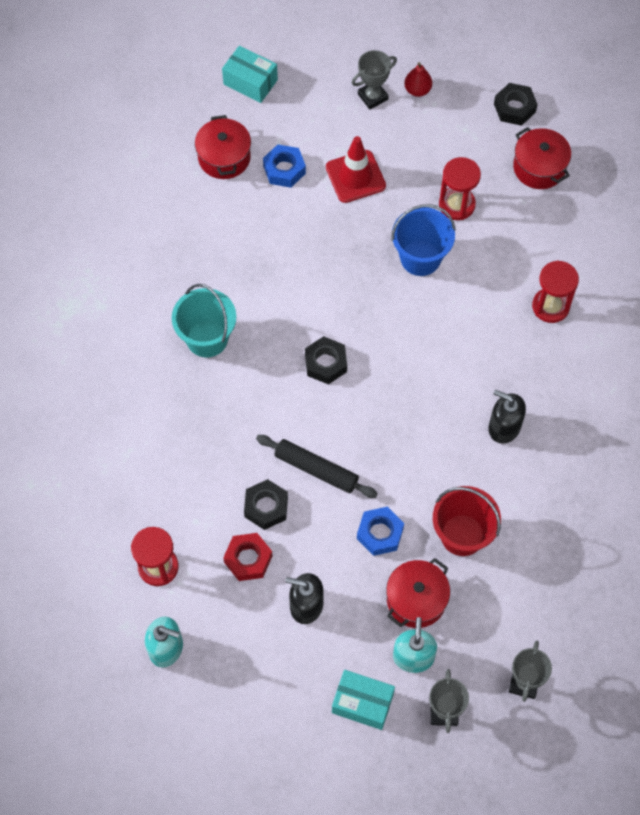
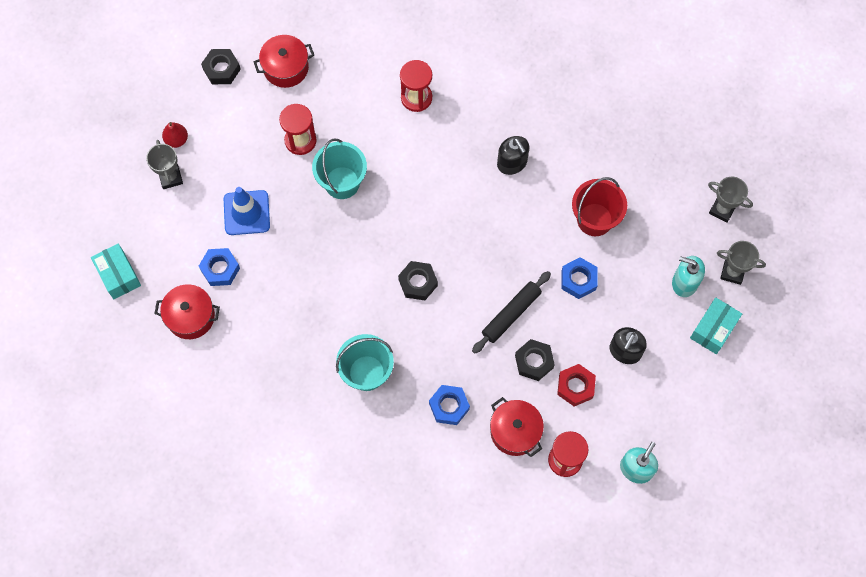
camera: 75 degrees left, 5 degrees up
turquoise box [222,46,278,103] -> turquoise box turned 75 degrees counterclockwise [91,243,141,299]
red traffic cone [326,136,386,203] -> blue traffic cone [224,187,270,235]
red pot [386,558,450,628] -> red pot moved to [490,397,544,457]
blue bucket [391,204,455,276] -> turquoise bucket [312,138,367,199]
black soap dispenser [489,390,526,444] -> black soap dispenser turned 75 degrees counterclockwise [497,136,529,175]
none -> blue nut [429,385,470,425]

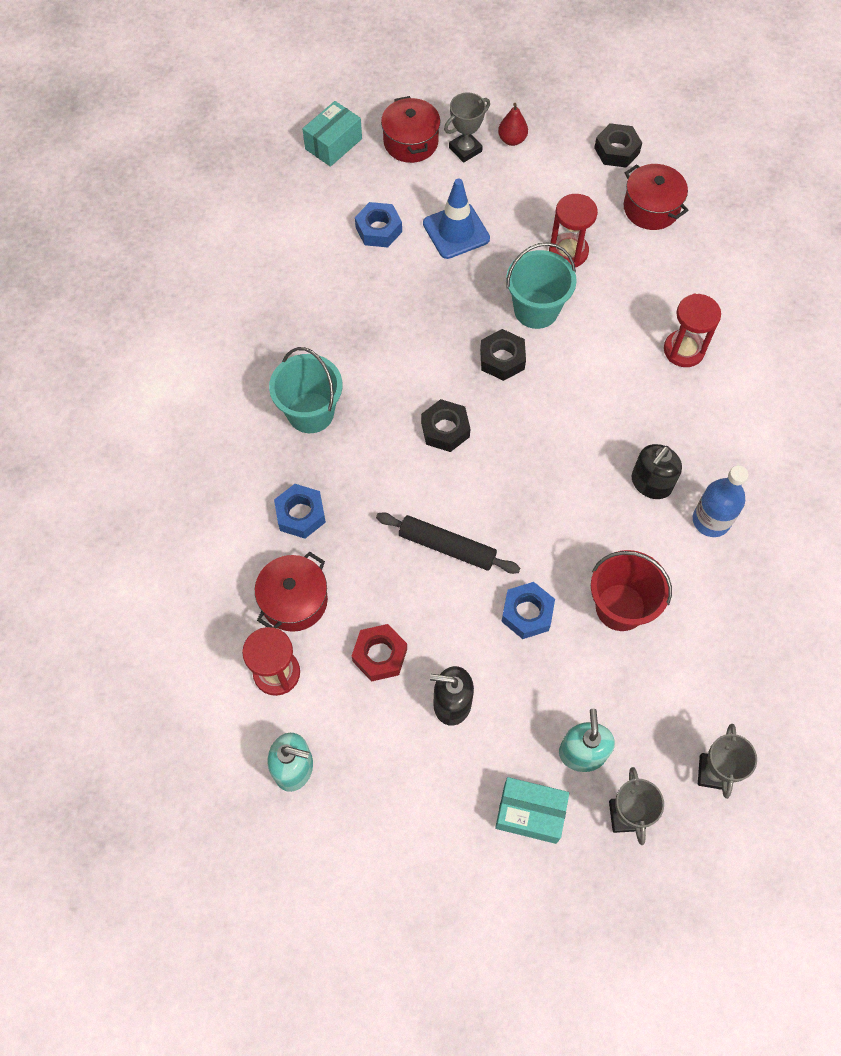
camera: 70 degrees right, 5 degrees down
red pot [154,284,220,339] -> red pot moved to [381,96,440,163]
black nut [515,339,555,381] -> black nut moved to [480,329,526,381]
none -> blue bottle [693,465,749,537]

